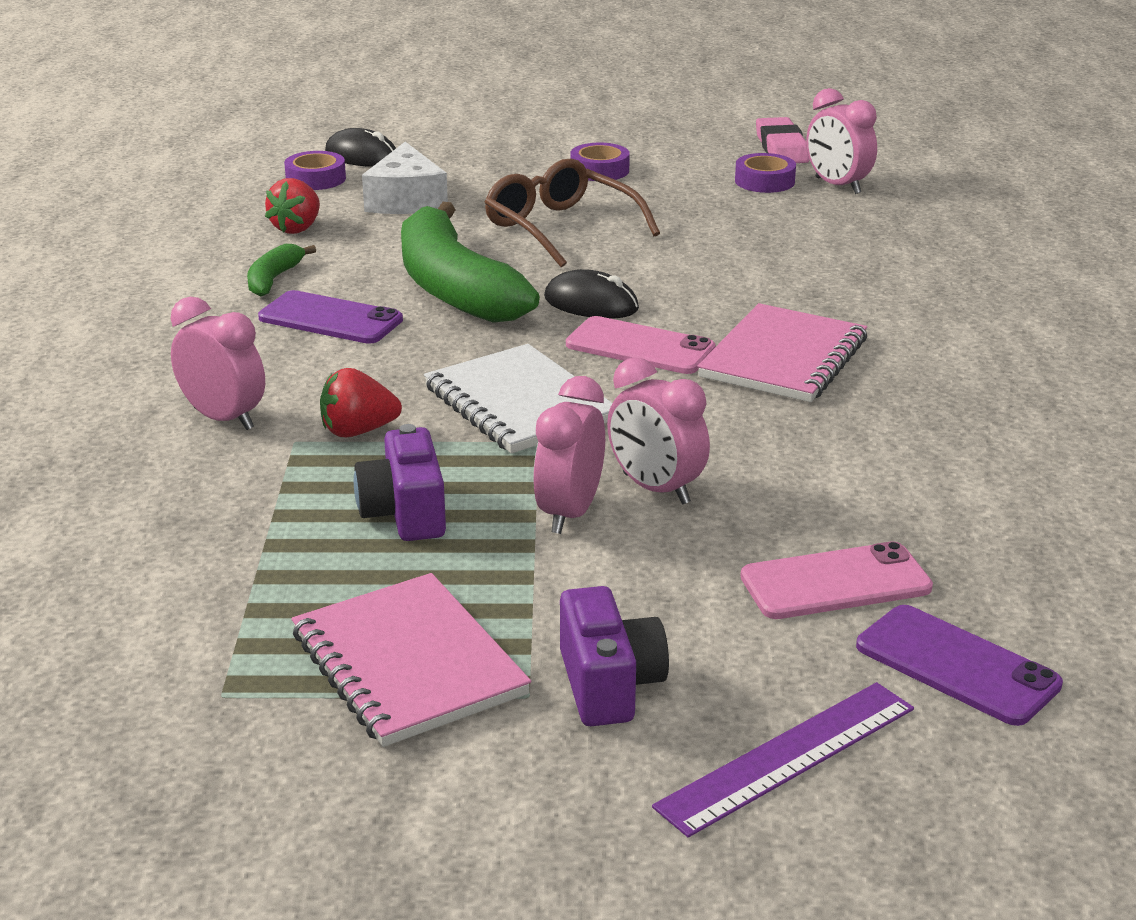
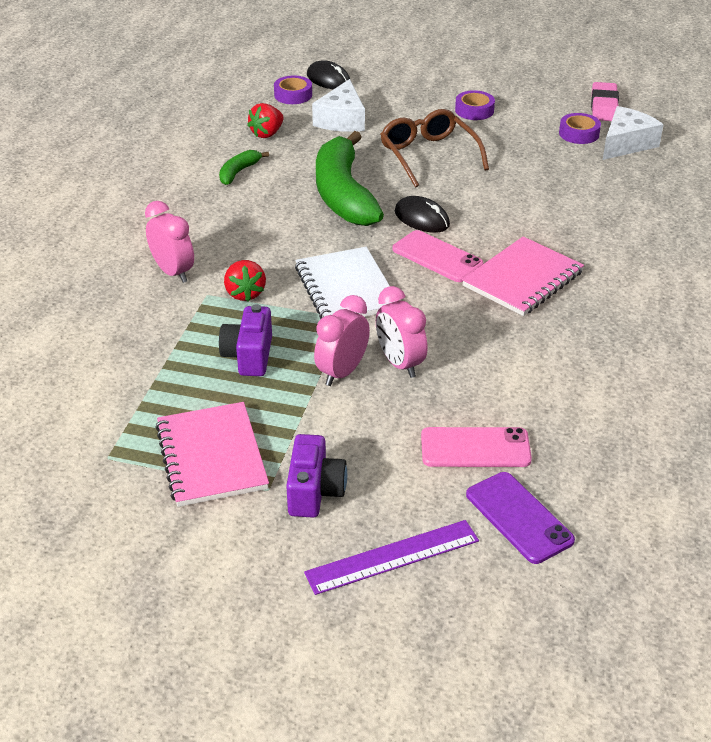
camera: 15 degrees right, 10 degrees up
purple phone [258,290,403,344] -> none
red strawberry [320,368,402,437] -> red strawberry turned 105 degrees counterclockwise [224,260,266,302]
pink clock [806,88,877,194] -> white cheese [603,106,664,160]

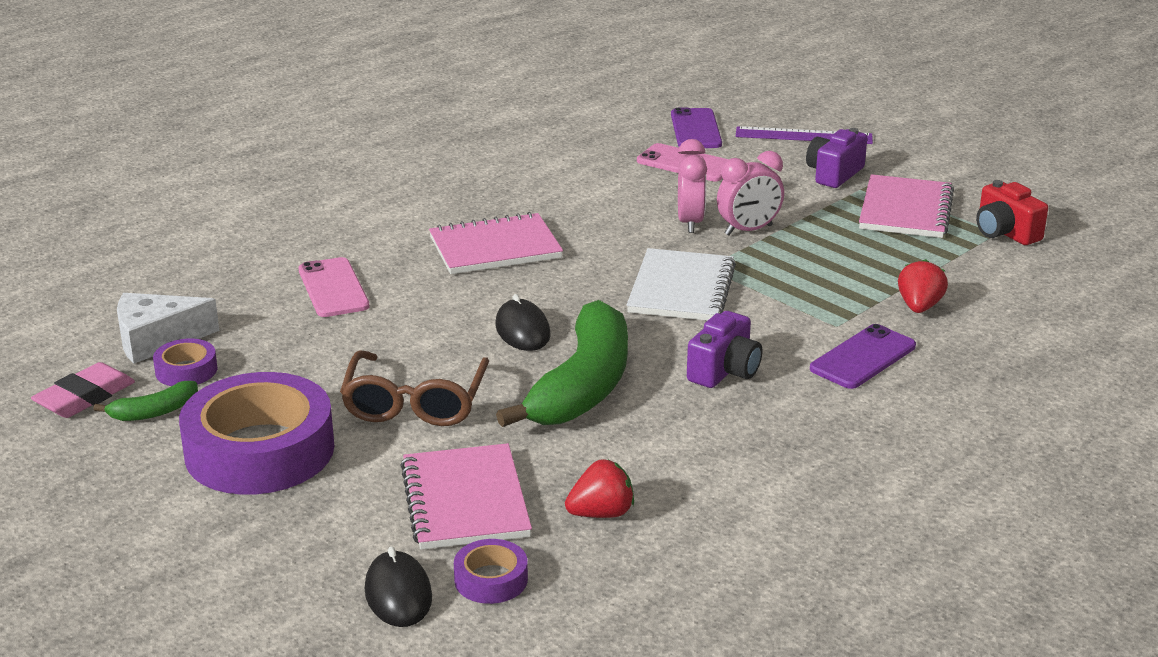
camera: 150 degrees left, 10 degrees down
pink clock [145,201,194,283] -> purple phone [810,324,916,389]
green banana [219,150,269,185] -> green banana moved to [94,381,198,421]
purple camera [219,304,272,376] -> purple camera moved to [687,311,762,388]
red strawberry [224,260,266,302] -> red strawberry moved to [898,259,948,313]
white cheese [312,79,365,132] -> pink notebook [400,443,532,549]
pink phone [392,230,483,282] -> pink phone moved to [299,257,370,317]
purple tape [455,90,495,120] -> purple tape [179,372,334,495], size x2.25
none -> red camera [976,180,1048,245]

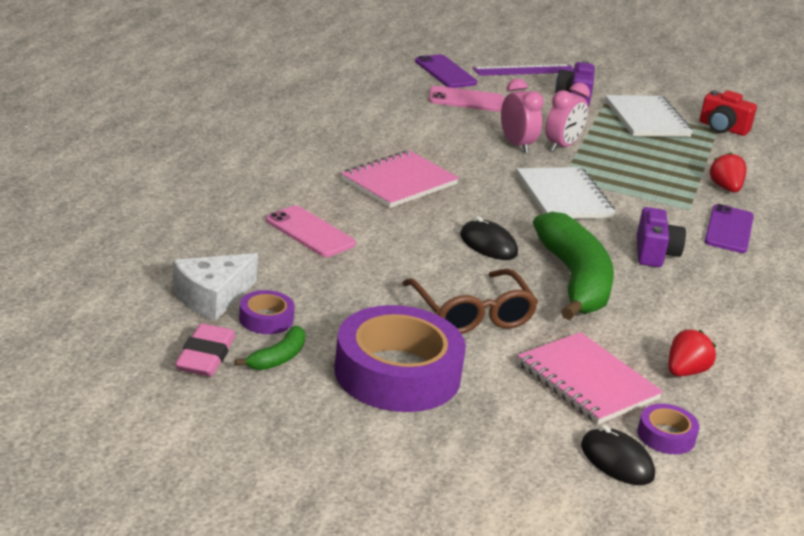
camera: 30 degrees left, 0 degrees up
pink notebook [859,174,954,238] -> white notebook [605,95,693,137]

